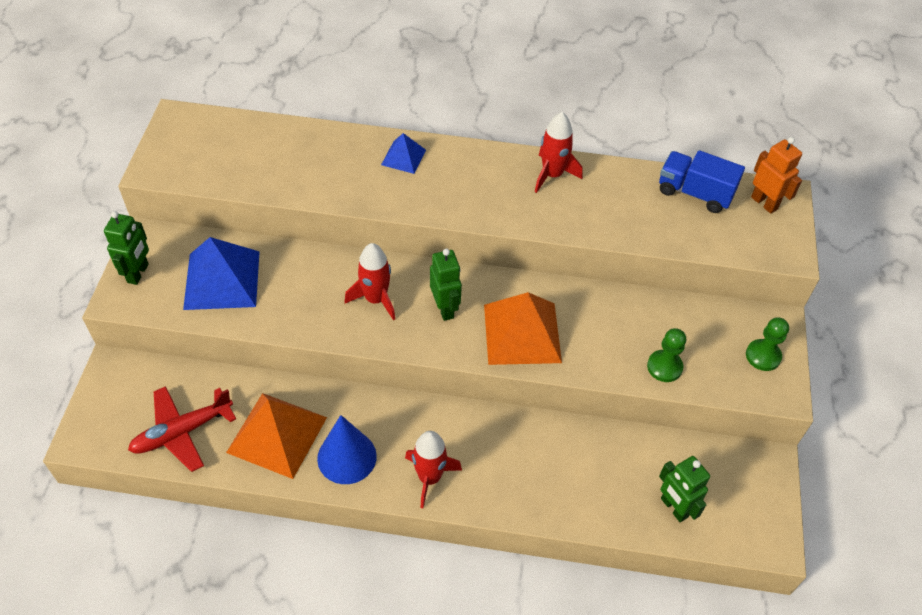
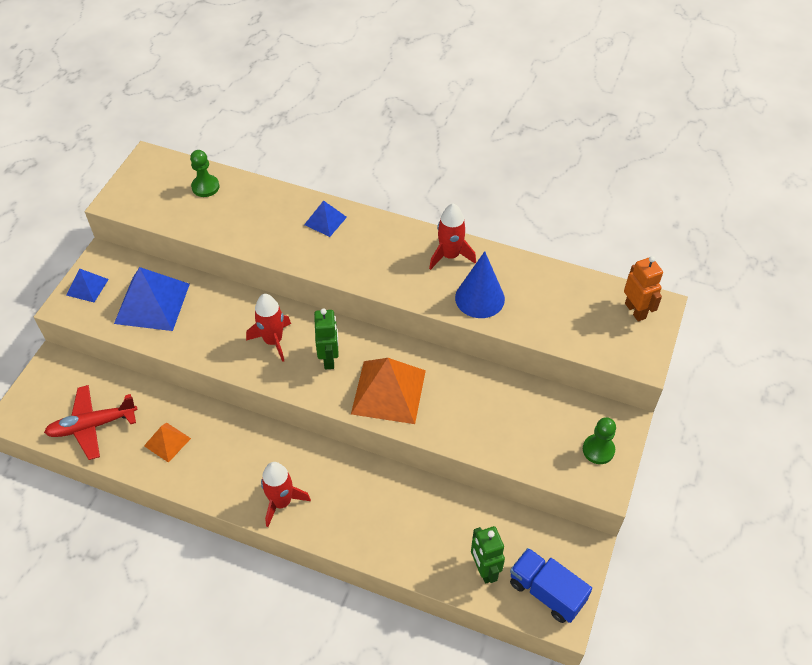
camera: 15 degrees right, 0 degrees up
green robot [104,211,149,285] -> blue pyramid [66,268,109,302]
orange pyramid [226,393,327,479] -> orange pyramid [144,422,191,463], size x0.52
blue cone [317,415,377,484] -> blue cone moved to [455,251,505,318]
green pawn [647,328,686,382] -> green pawn moved to [190,150,220,197]
blue truck [659,150,745,213] -> blue truck moved to [510,548,592,623]

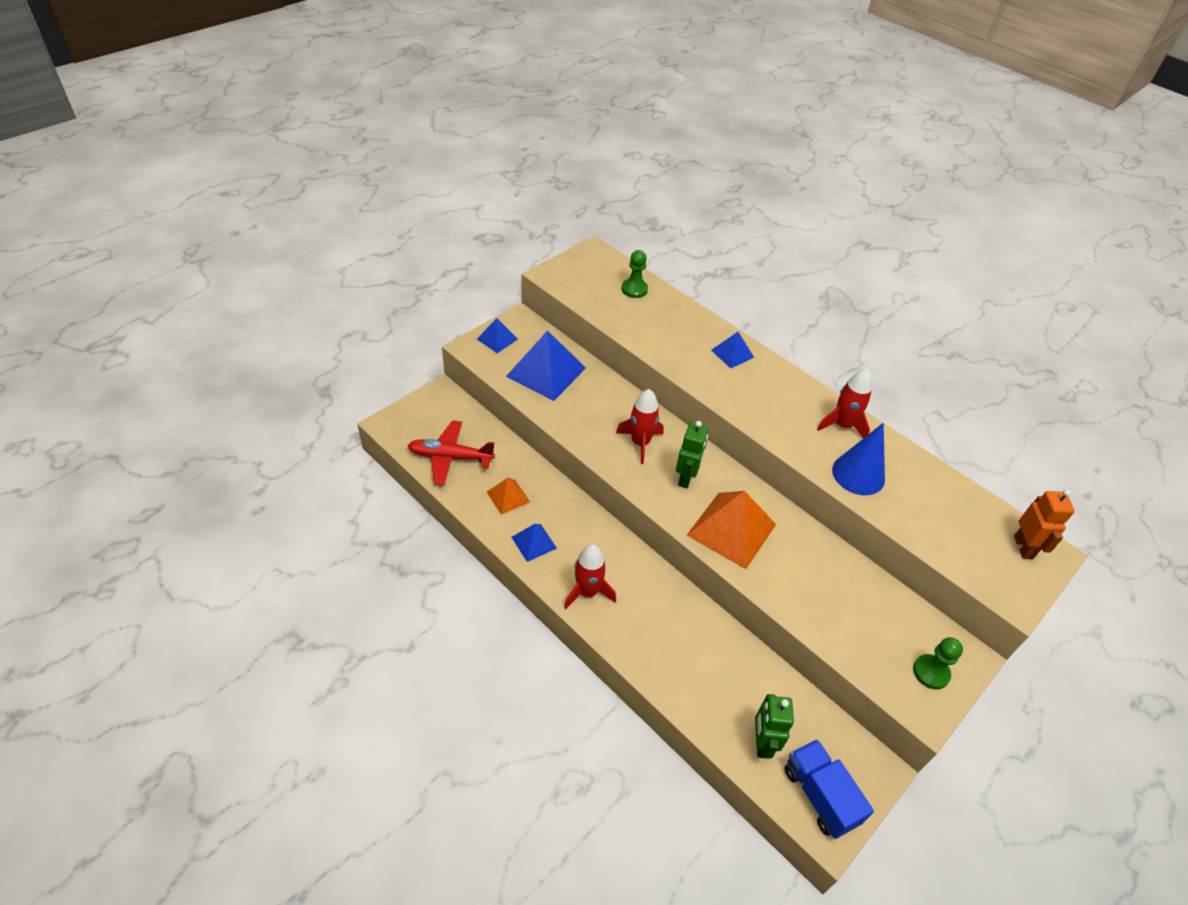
camera: 20 degrees right, 5 degrees down
none -> blue pyramid [512,524,557,562]

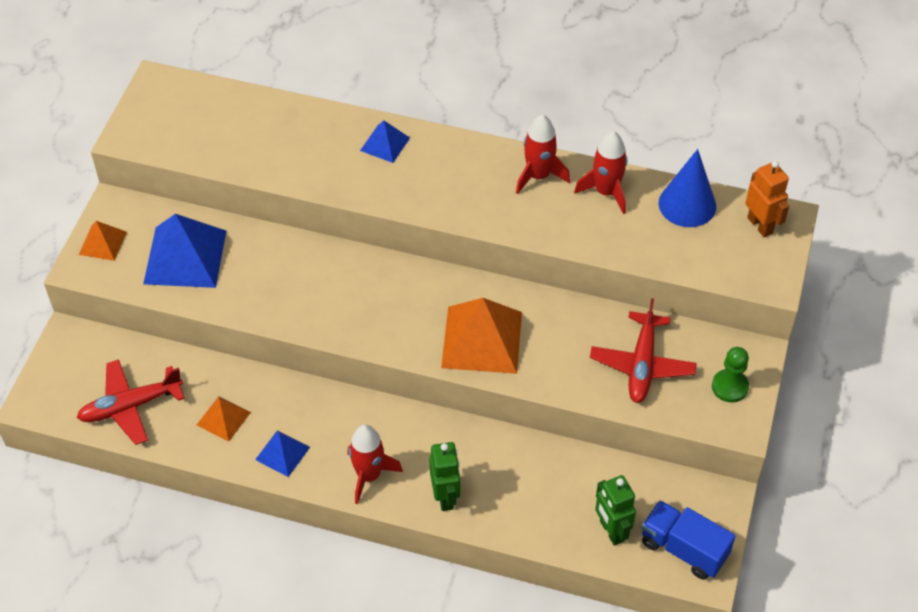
camera: 25 degrees left, 5 degrees up
blue pyramid [477,318,518,353] -> orange pyramid [79,221,127,261]
red rocket [616,389,664,464] -> red rocket moved to [574,131,627,214]
green pawn [622,250,648,298] -> none
green robot [676,421,708,488] -> green robot moved to [429,442,460,511]
blue cone [832,423,885,495] -> blue cone moved to [659,149,716,227]
none -> red plane [590,298,697,403]

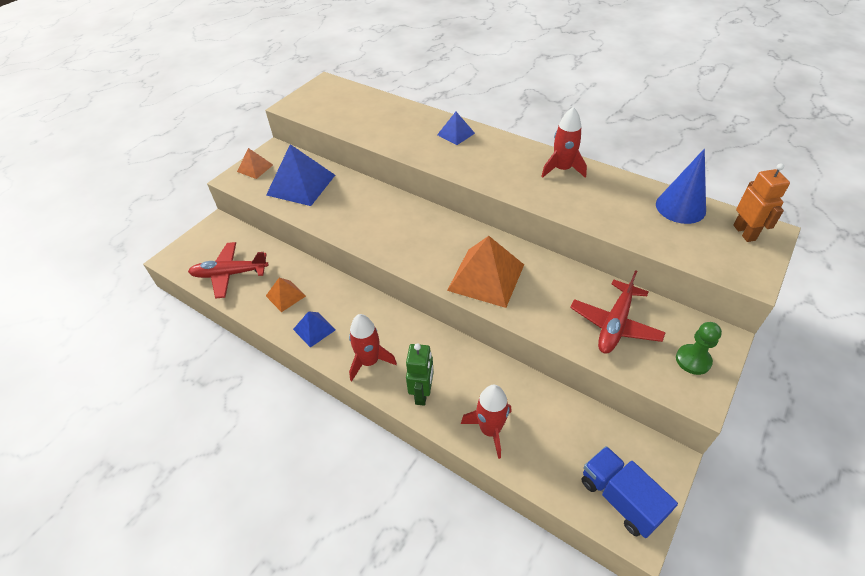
camera: 20 degrees right, 5 degrees down
red rocket [574,131,627,214] -> red rocket moved to [461,385,511,459]
green robot [595,475,636,545] -> none

